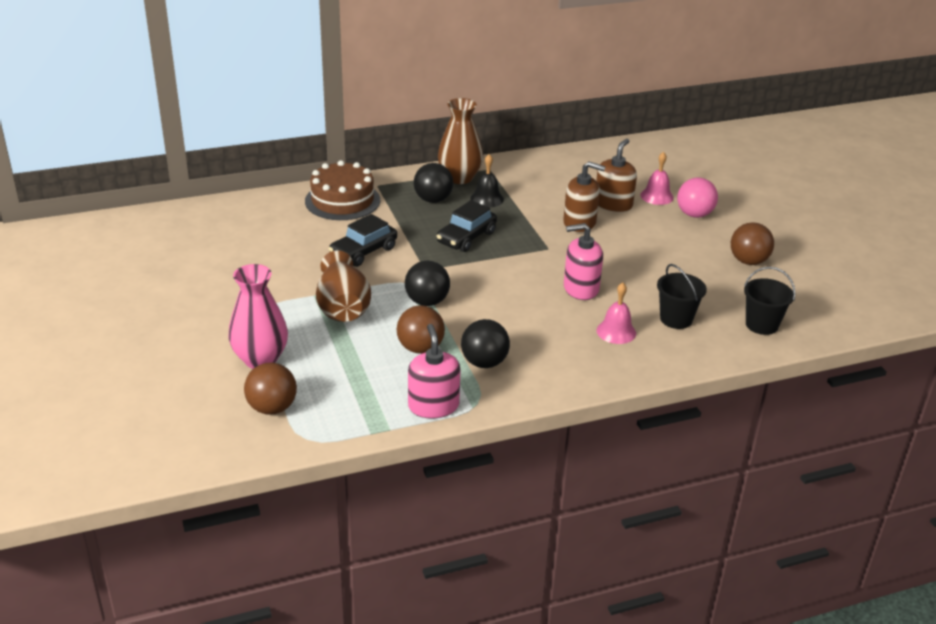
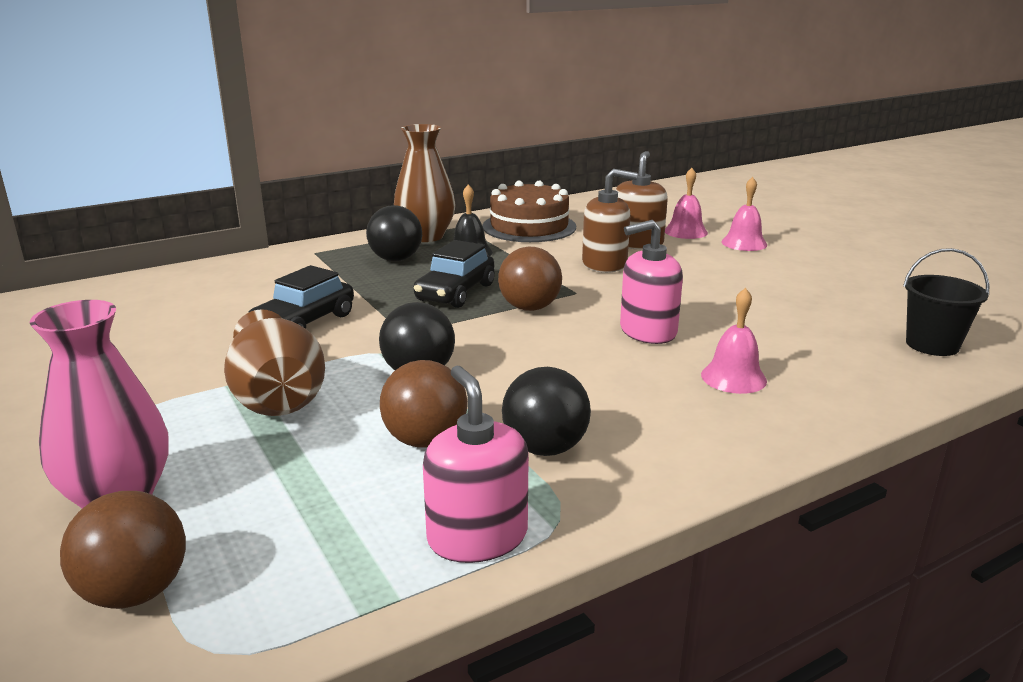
camera: 10 degrees left, 10 degrees down
brown cake [305,160,380,220] -> brown cake moved to [482,181,576,242]
black bucket [657,264,707,329] -> none
pink ball [677,177,718,218] -> pink bell [721,177,767,251]
brown ball [731,222,774,265] -> brown ball moved to [498,247,562,311]

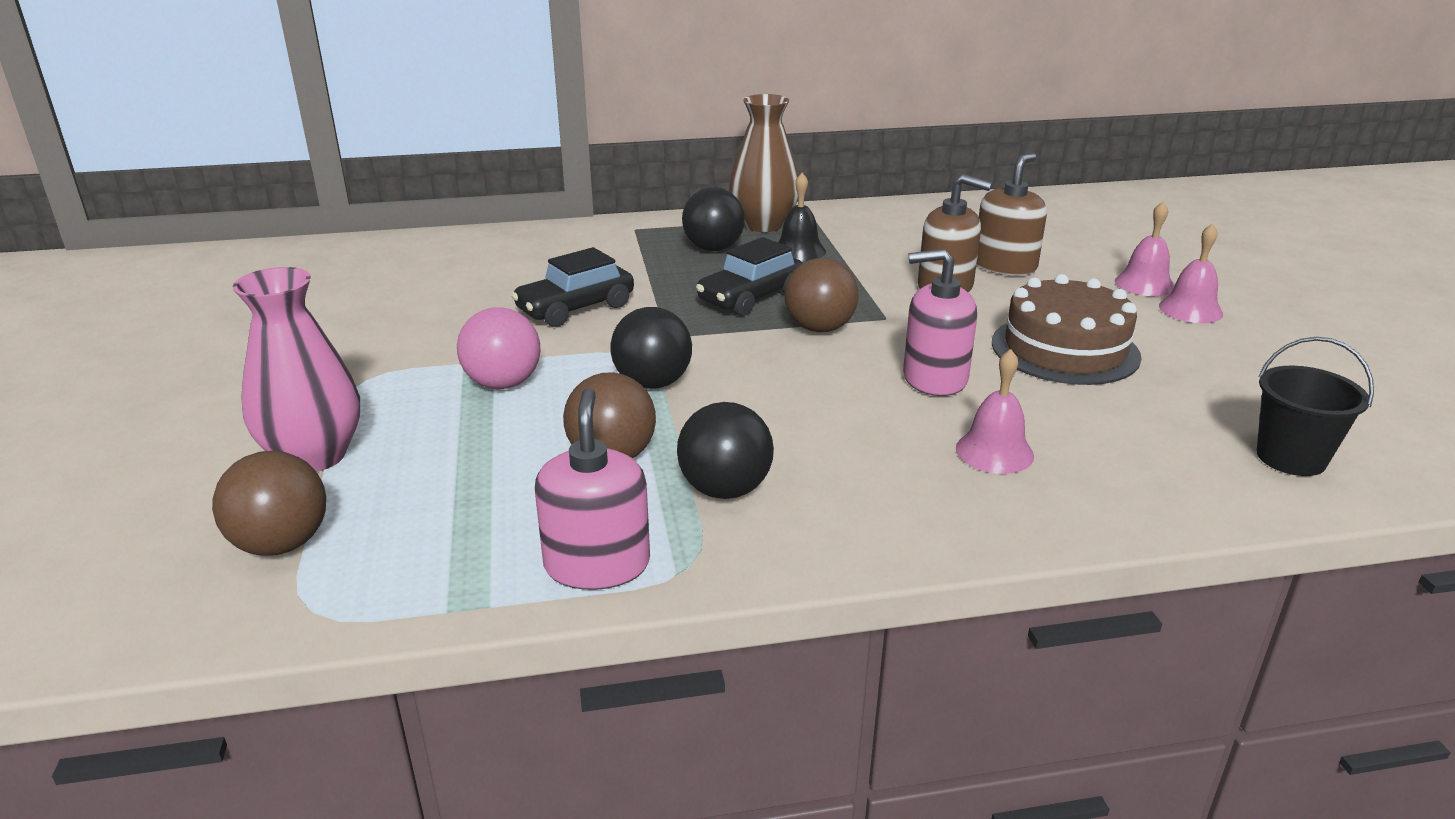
camera: 20 degrees right, 5 degrees up
brown vase [224,309,325,416] -> pink ball [457,307,540,389]
brown cake [482,181,576,242] -> brown cake moved to [992,274,1142,385]
pink bell [665,168,708,239] -> pink bell moved to [1159,223,1223,323]

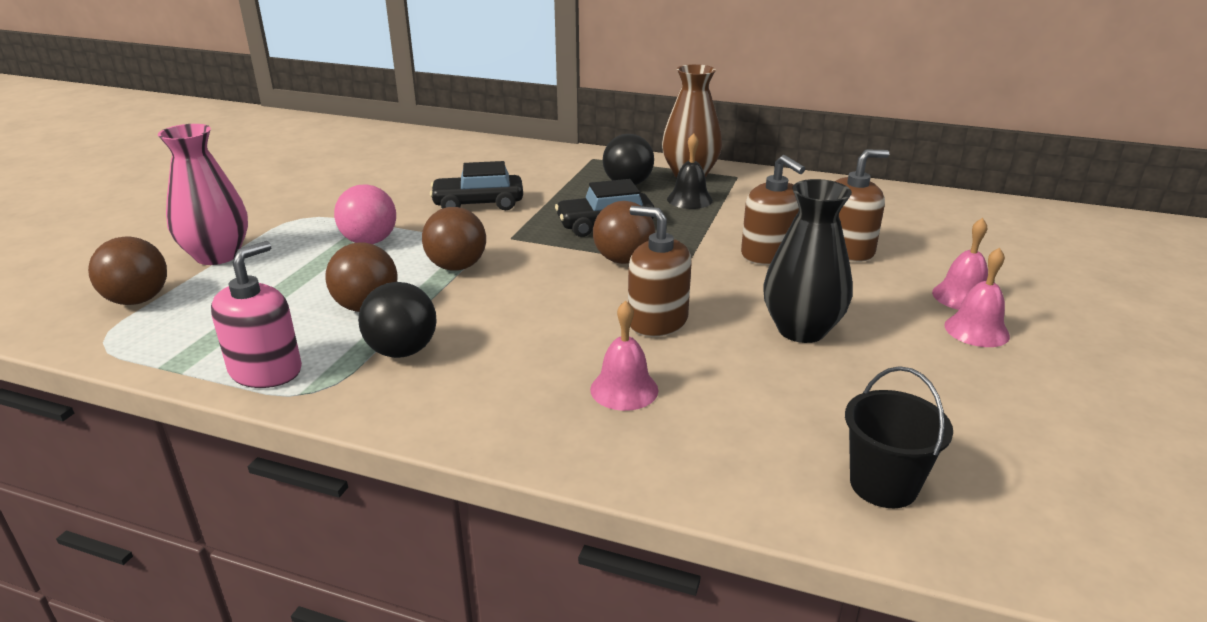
camera: 30 degrees right, 0 degrees up
black ball [611,307,692,389] -> brown ball [422,207,486,271]
pink soap dispenser [903,249,977,396] -> brown soap dispenser [628,206,692,337]
brown cake [992,274,1142,385] -> black vase [763,179,852,343]

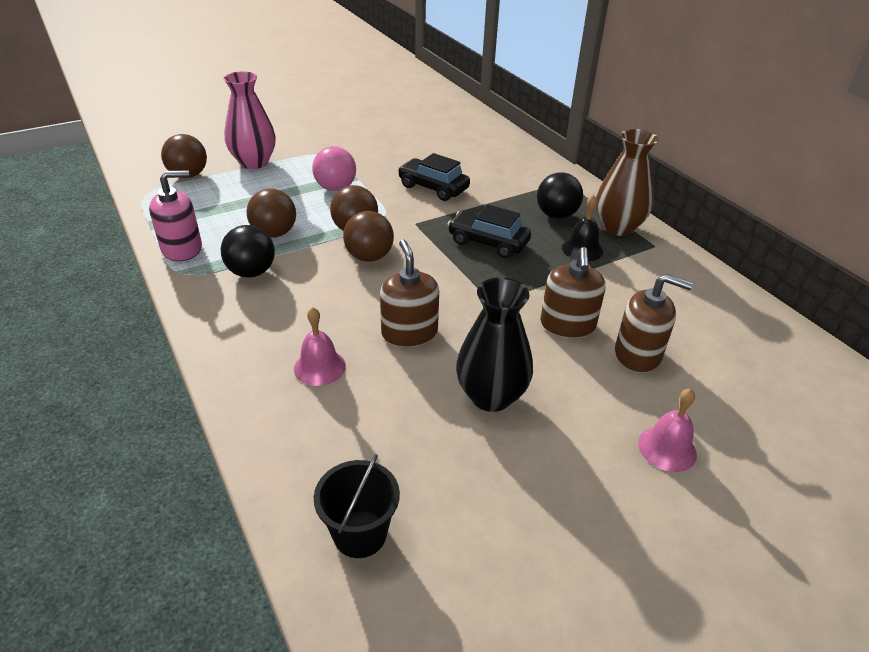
camera: 40 degrees right, 10 degrees up
brown ball [593,201,655,264] -> brown ball moved to [343,211,394,262]
pink bell [944,248,1010,347] -> none

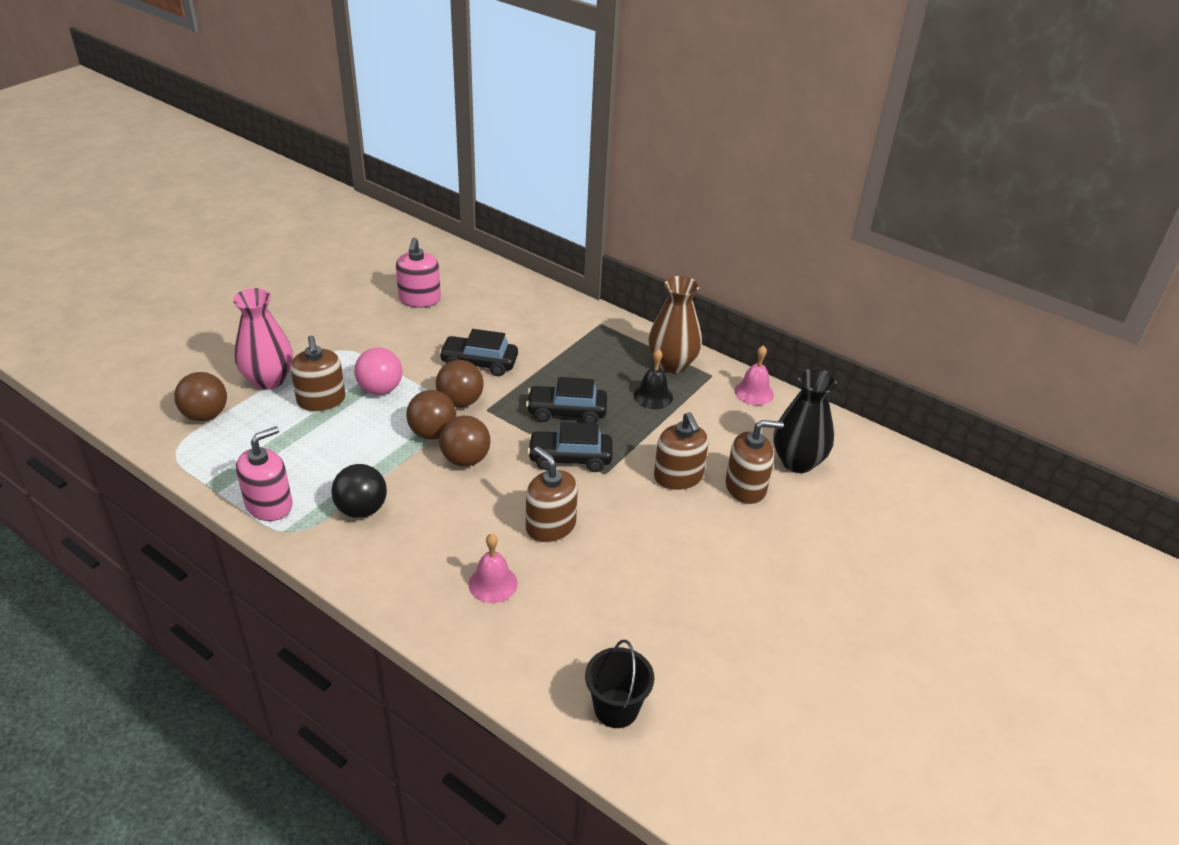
camera: 25 degrees left, 0 degrees up
brown ball [246,189,296,238] -> brown ball moved to [436,360,484,407]
black vase [456,277,533,412] -> black vase moved to [774,369,837,473]
black ball [537,172,583,219] -> none
pink bell [638,389,697,472] -> pink bell moved to [735,345,774,405]
none -> brown soap dispenser [290,335,345,412]
none -> pink soap dispenser [396,237,441,308]
none -> black car [527,422,612,472]

